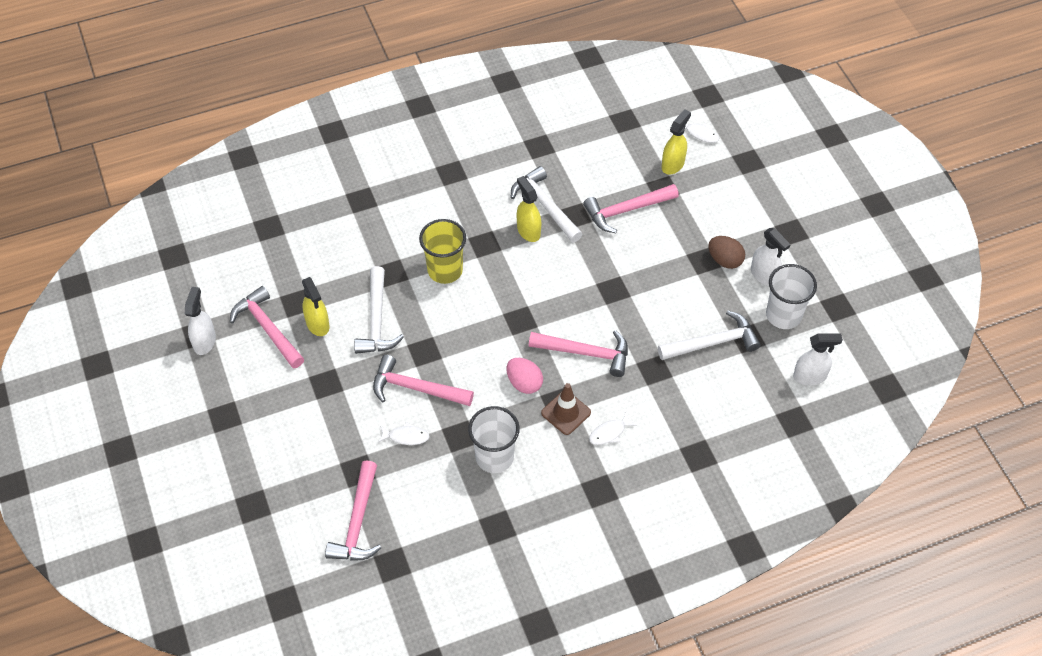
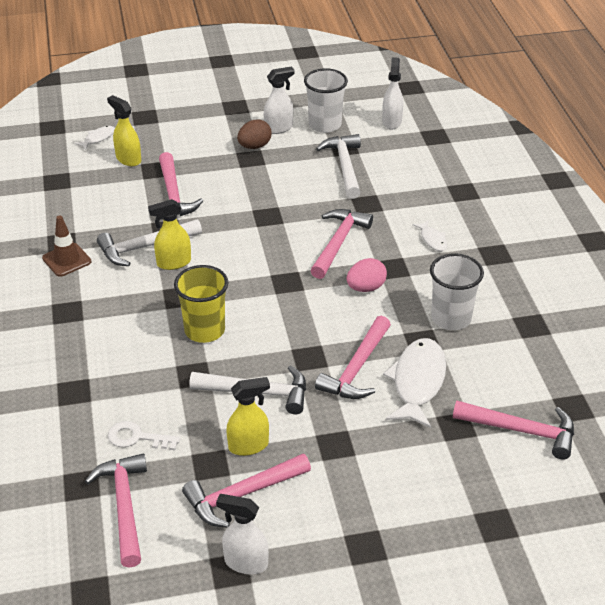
camera: 80 degrees left, 15 degrees down
white fish [378,422,430,445] -> white fish [383,338,446,428], size x2.07
brown traffic cone [541,383,591,435] -> brown traffic cone moved to [42,215,92,277]
none -> pink hammer [85,454,147,567]
none -> white key [108,421,181,450]

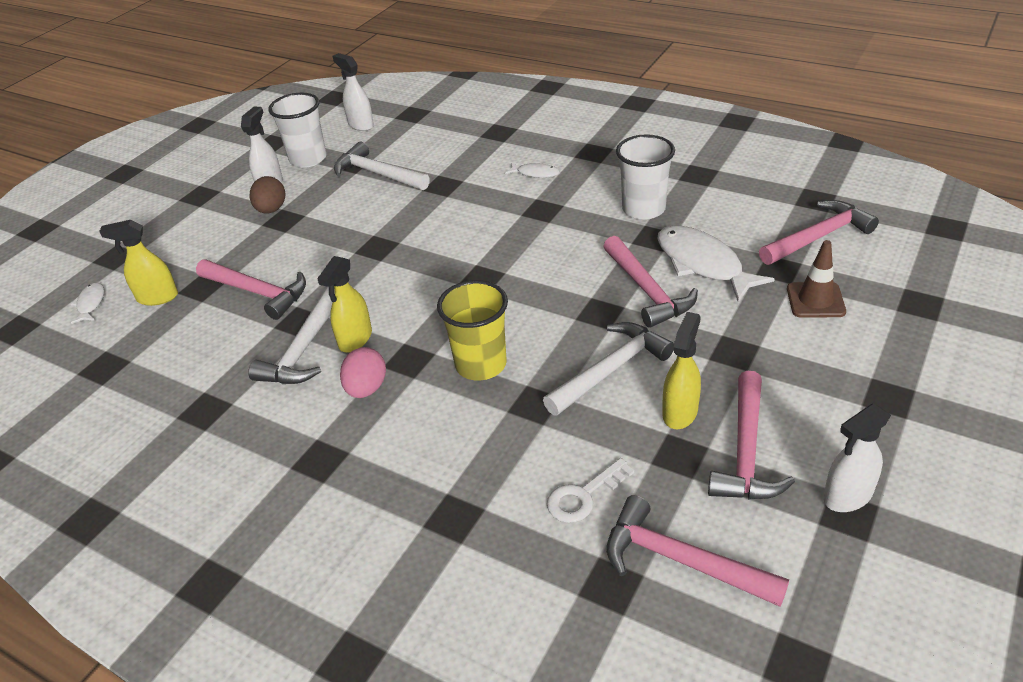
camera: 45 degrees left, 0 degrees up
brown traffic cone [42,215,92,277] -> brown traffic cone moved to [787,240,846,318]
pink hammer [310,209,373,279] -> none
pink egg [346,258,387,292] -> pink egg moved to [340,347,386,398]

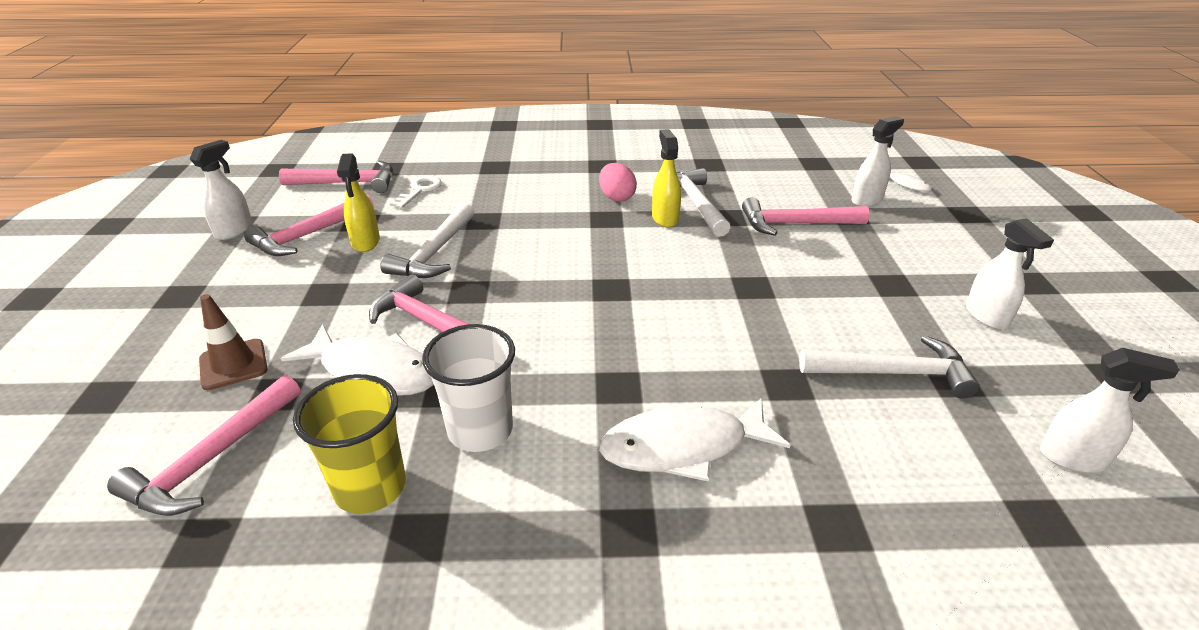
camera: 145 degrees right, 5 degrees down
yellow spray bottle [99,220,178,306] -> white spray bottle [851,116,904,207]
brown egg [250,176,285,214] -> none
white cup [269,93,327,168] -> none
yellow cup [437,280,508,381] -> yellow cup moved to [293,374,406,514]
white fish [505,162,560,178] -> white fish [599,397,790,482], size x2.07
pink hammer [708,371,795,499] -> pink hammer turned 120 degrees counterclockwise [244,193,374,256]

